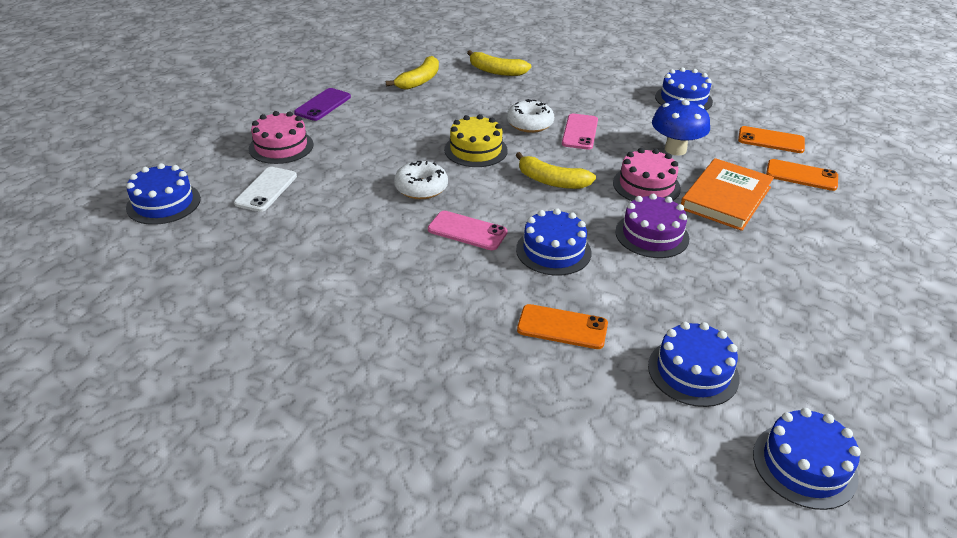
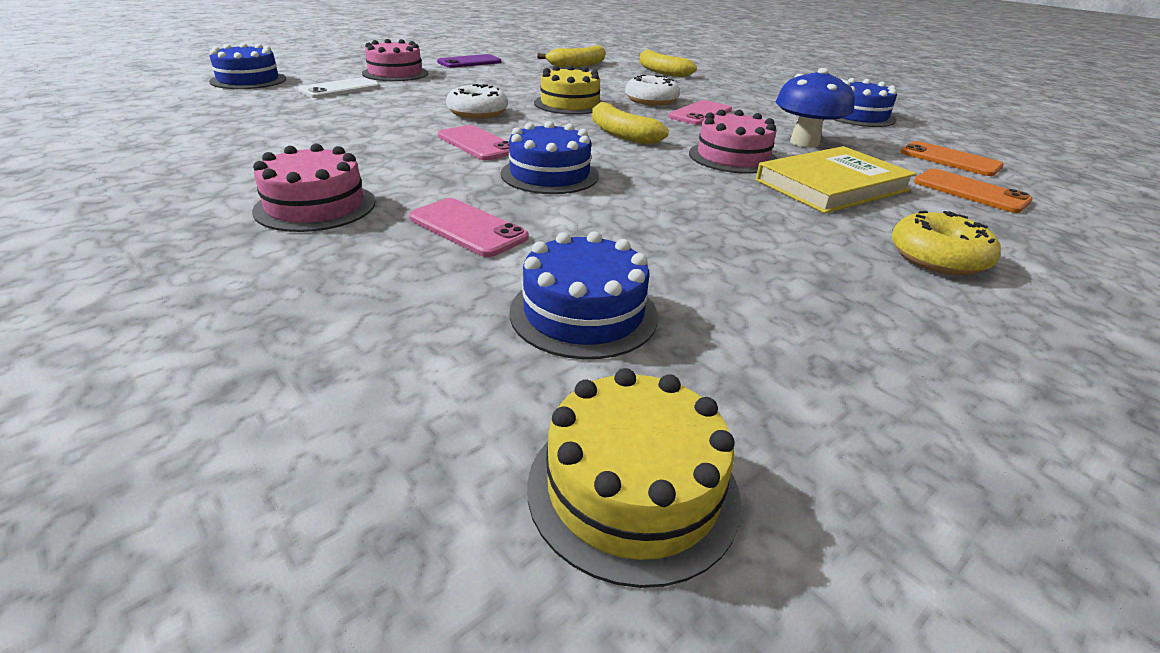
camera: 25 degrees right, 5 degrees down
orange phone [517,304,608,349] -> pink phone [409,198,529,257]
purple cake [615,194,689,258] -> none
orange book [681,158,774,231] -> yellow book [756,146,917,213]
blue cake [753,408,861,510] -> yellow cake [527,368,741,588]
none -> pink cake [252,143,375,232]
none -> yellow donut [892,211,1001,275]

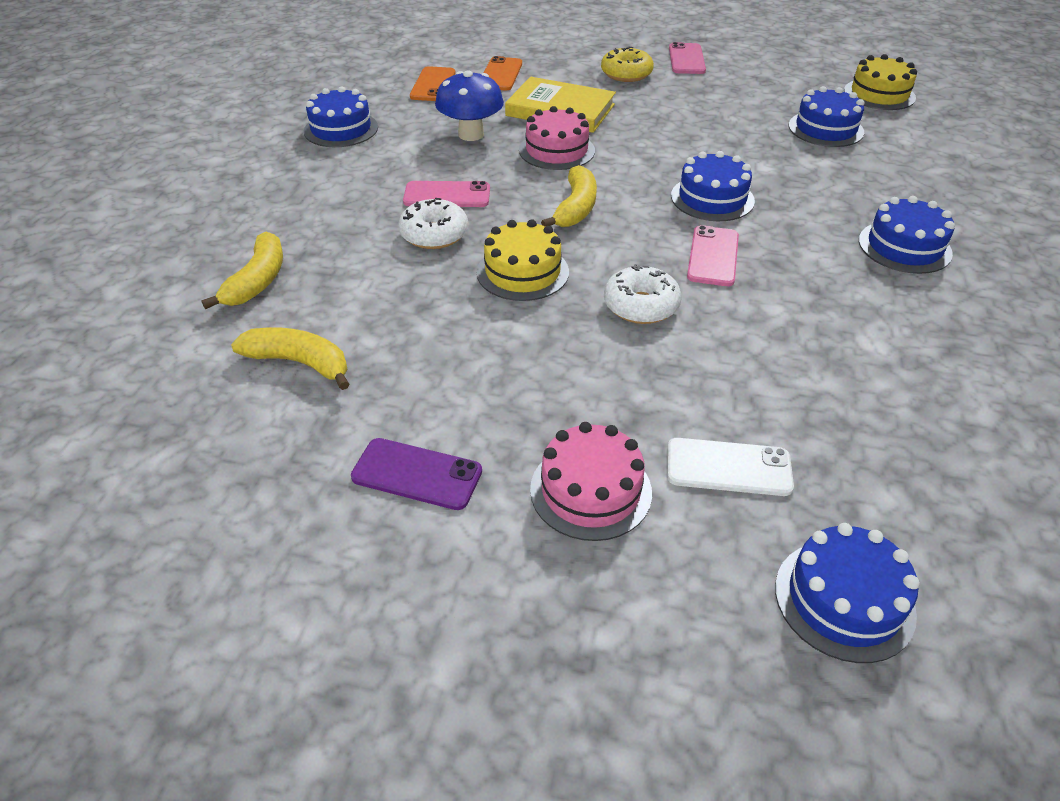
camera: 125 degrees left, 10 degrees up
pink cake [252,143,375,232] -> blue cake [859,196,955,274]
pink phone [409,198,529,257] -> pink phone moved to [669,42,706,74]

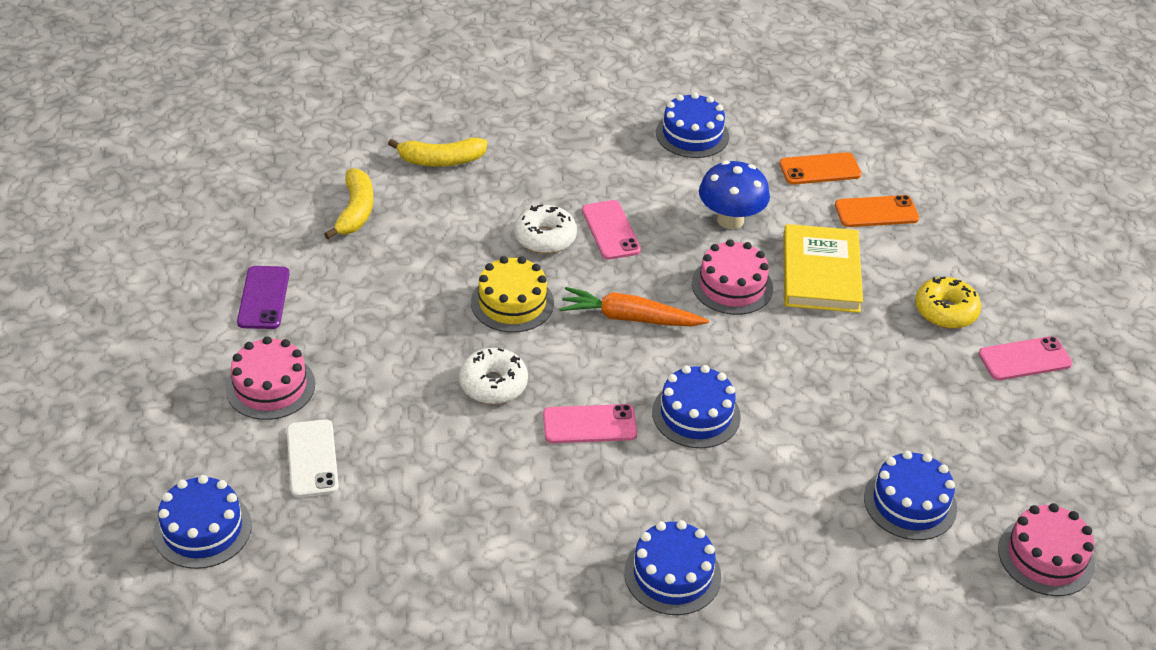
camera: 70 degrees right, 0 degrees up
yellow banana [541,165,597,227] -> orange carrot [559,287,709,326]
yellow cake [844,54,917,110] -> pink cake [998,503,1095,596]

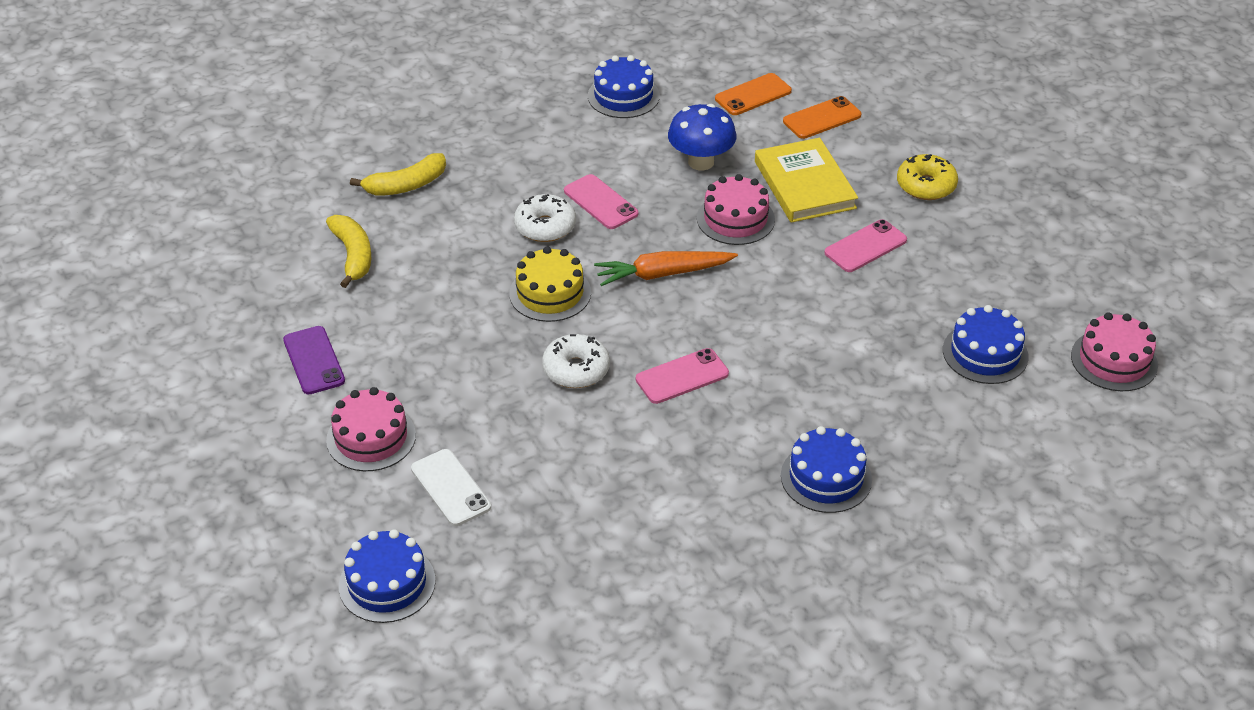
camera: 20 degrees left, 0 degrees up
blue cake [652,365,741,448] -> none
pink phone [979,336,1072,380] -> pink phone moved to [824,219,907,272]

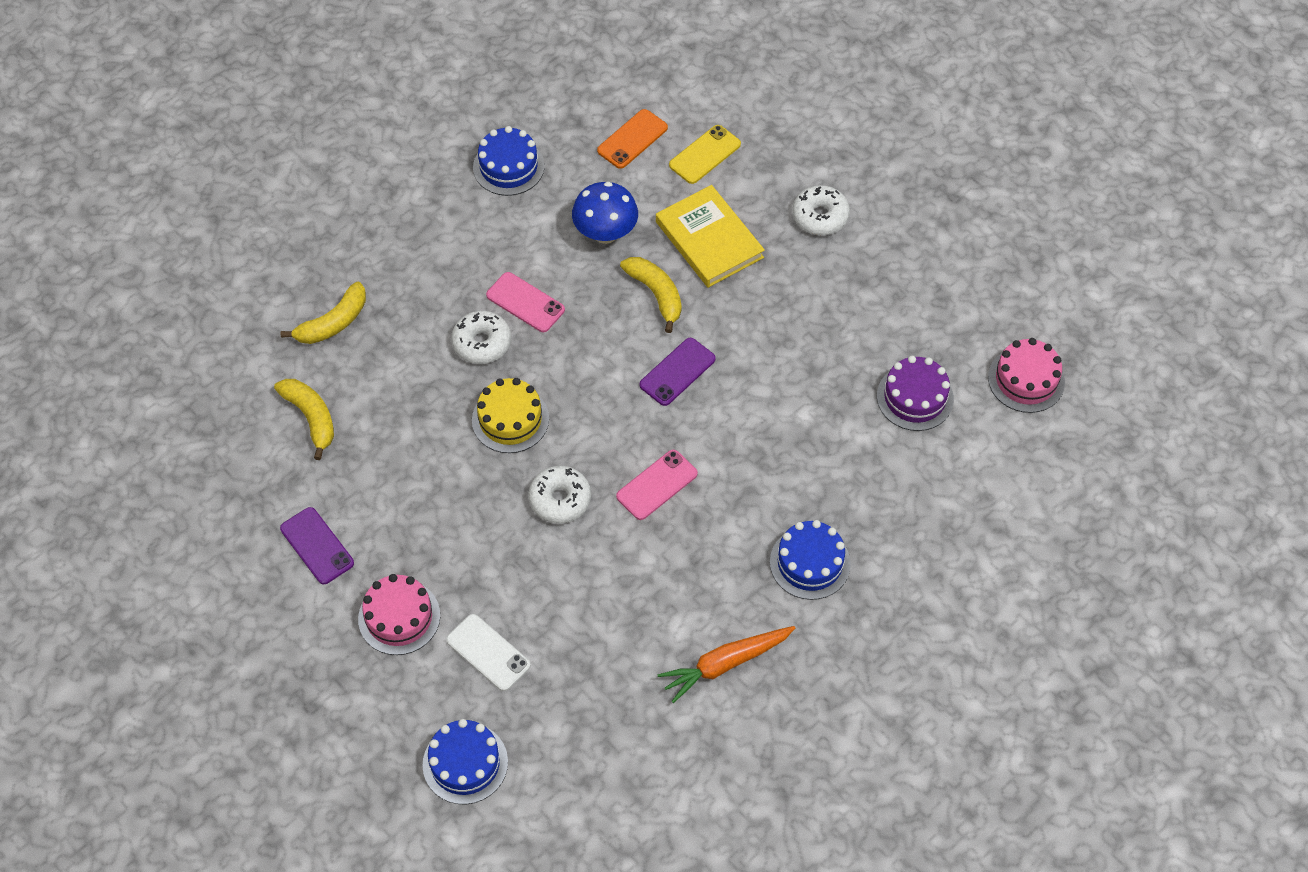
camera: 15 degrees left, 15 degrees up
orange carrot [594,251,738,286] -> orange carrot moved to [657,626,796,703]
pink cake [697,174,775,245] -> yellow banana [620,257,681,333]
orange phone [783,96,861,139] -> yellow phone [669,125,741,184]
pink phone [824,219,907,272] -> none
yellow donut [897,154,958,200] -> white donut [792,185,850,235]
blue cake [943,305,1029,384] -> purple cake [877,356,954,431]
none -> purple phone [639,338,716,406]

